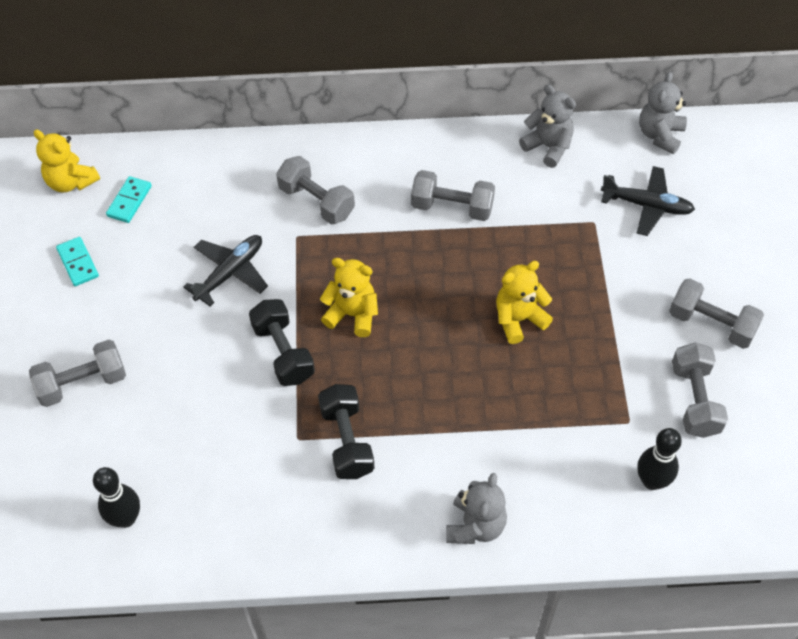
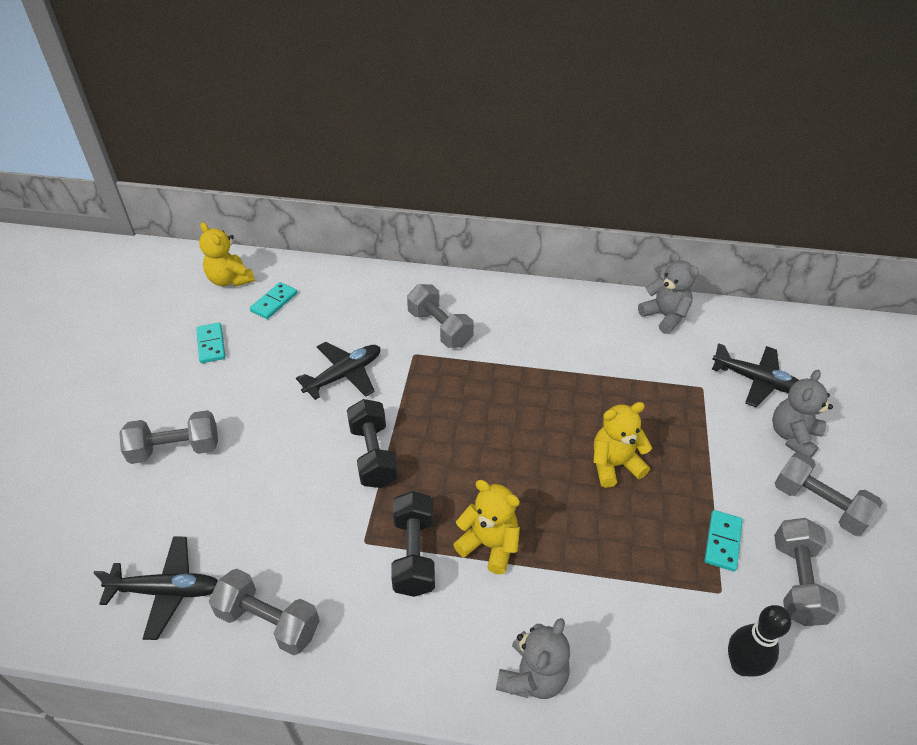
camera: 10 degrees right, 10 degrees down
black bowling pin [93,467,140,528] -> black plane [93,537,218,640]
yellow teddy bear [320,258,378,337] -> yellow teddy bear moved to [453,480,520,574]
grey dumbbell [411,170,495,221] -> grey dumbbell moved to [209,569,320,655]
grey teddy bear [639,72,687,154] -> grey teddy bear moved to [772,370,833,458]
none -> turquoise domino [704,510,743,571]

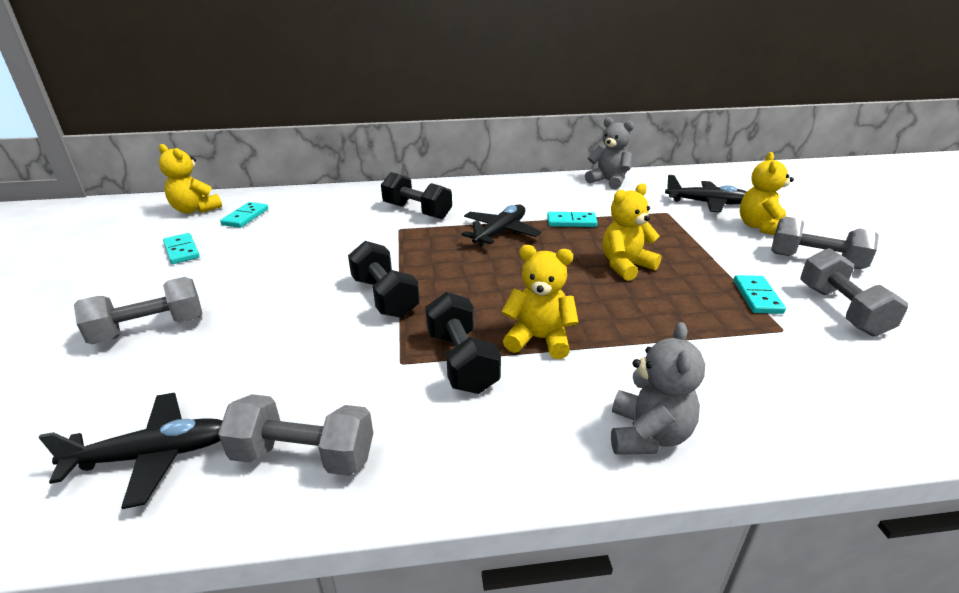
camera: 15 degrees left, 15 degrees down
black plane [296,342,380,400] -> black plane moved to [461,205,541,246]
grey dumbbell [407,284,474,348] -> black dumbbell [381,172,452,219]
black bowling pin [728,605,791,677] -> none
grey teddy bear [772,370,833,458] -> yellow teddy bear [740,152,794,235]
none -> turquoise domino [547,212,598,227]

